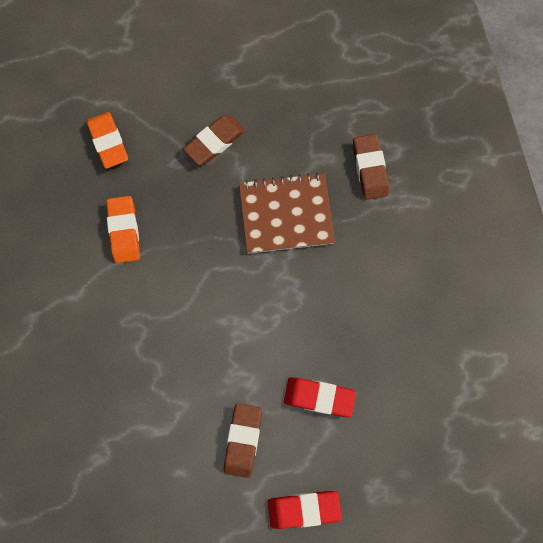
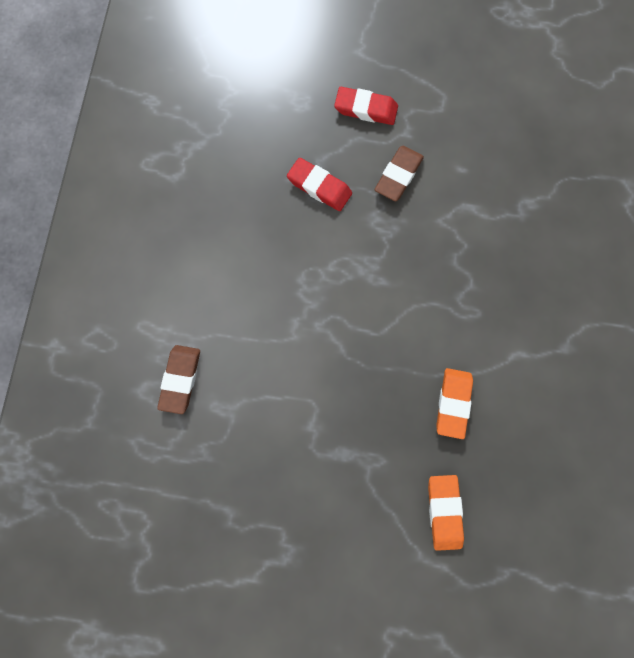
camera: 160 degrees left, 0 degrees up
brown eraser [183,115,245,165] -> none
brown notebook [239,172,335,254] -> none

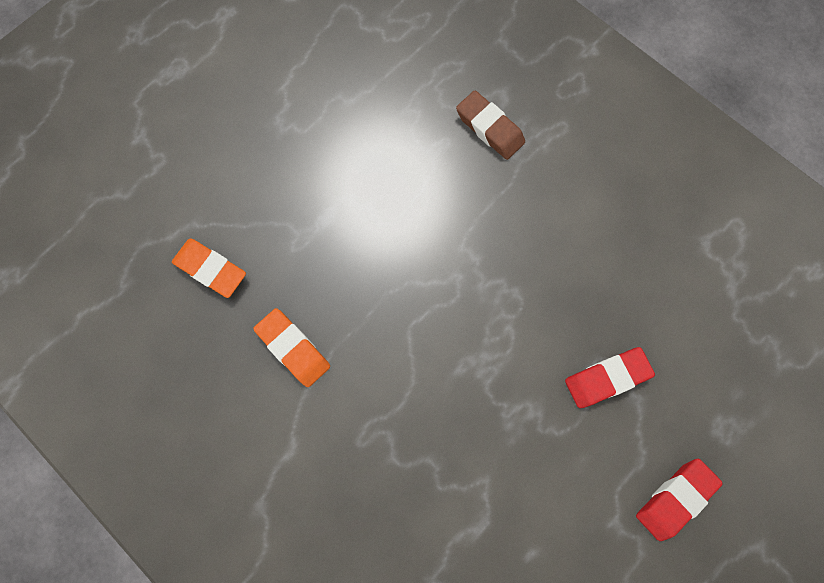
camera: 125 degrees right, 0 degrees up
brown eraser [375,146,424,201] -> none

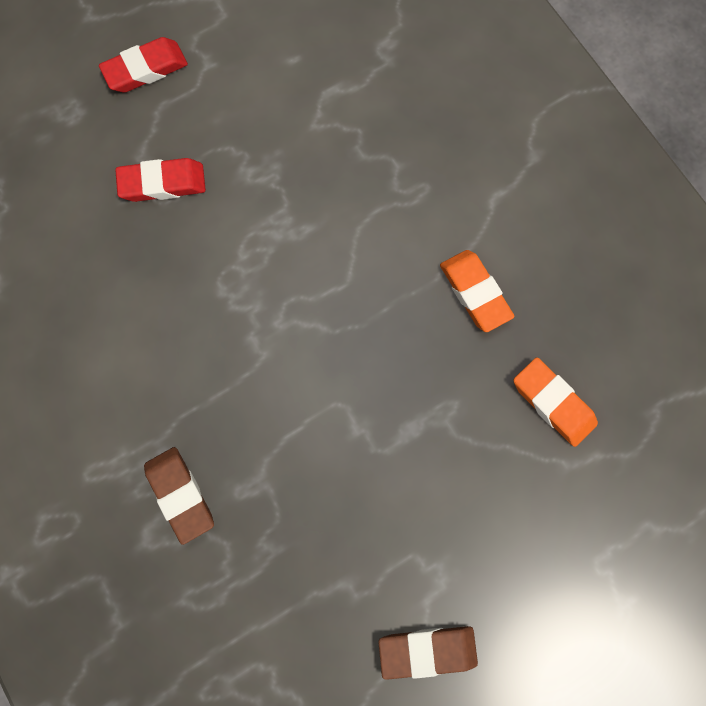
camera: 165 degrees left, 0 degrees up
none -> brown eraser [378,626,478,680]

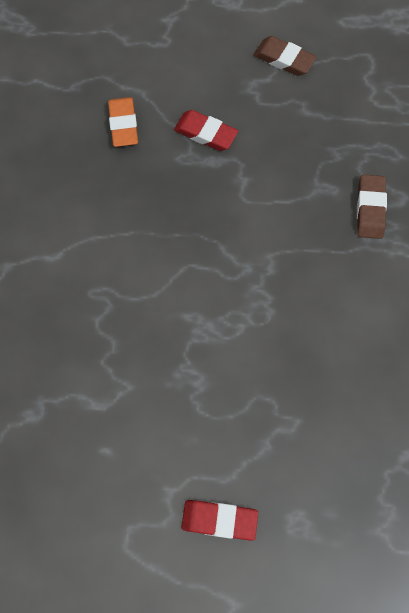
camera: 145 degrees left, 5 degrees down
red eraser [115,158,206,202] -> red eraser moved to [174,110,238,151]
orange eraser [440,250,514,332] -> none

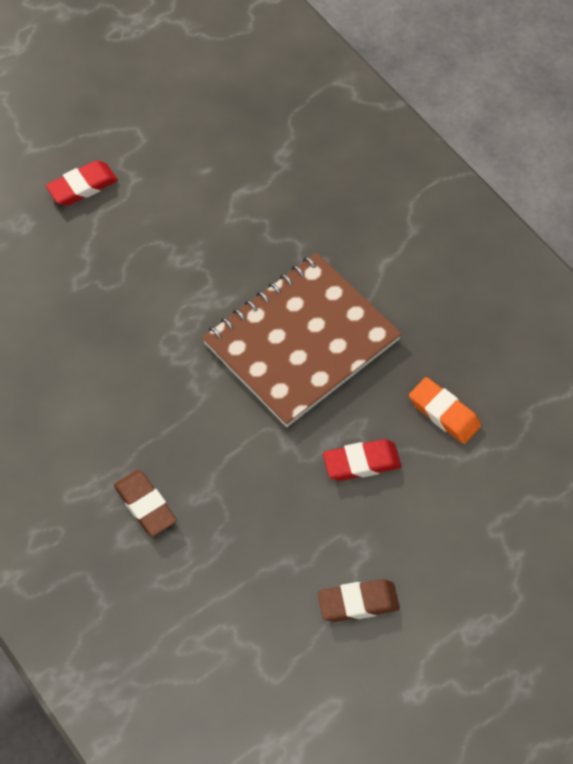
camera: 140 degrees right, 10 degrees down
none -> brown notebook [202,253,402,427]

